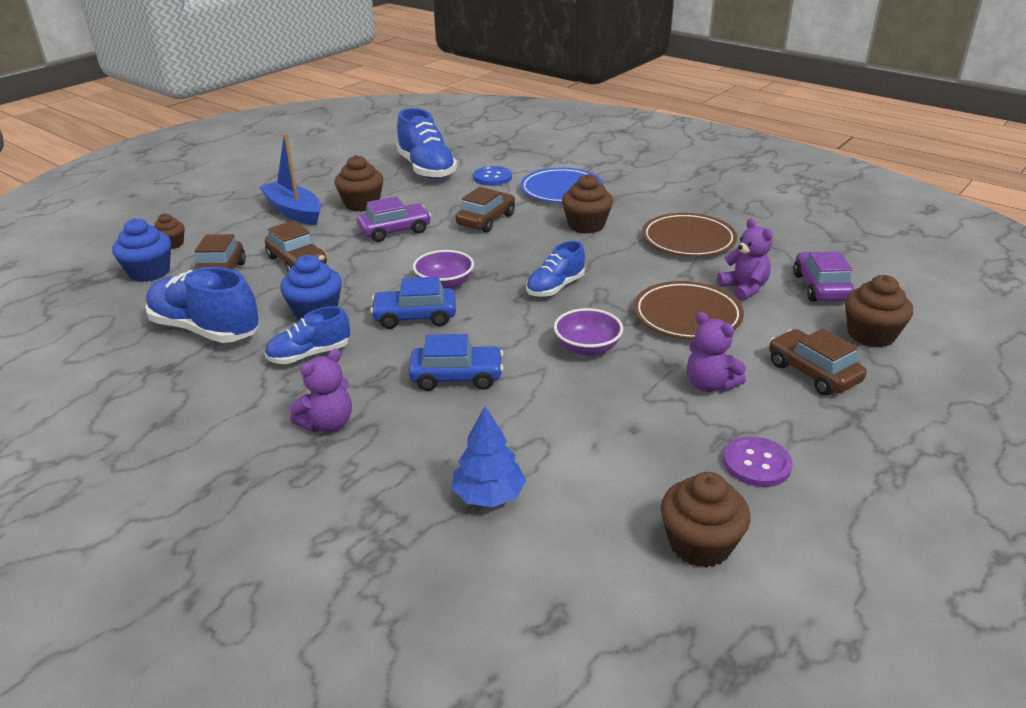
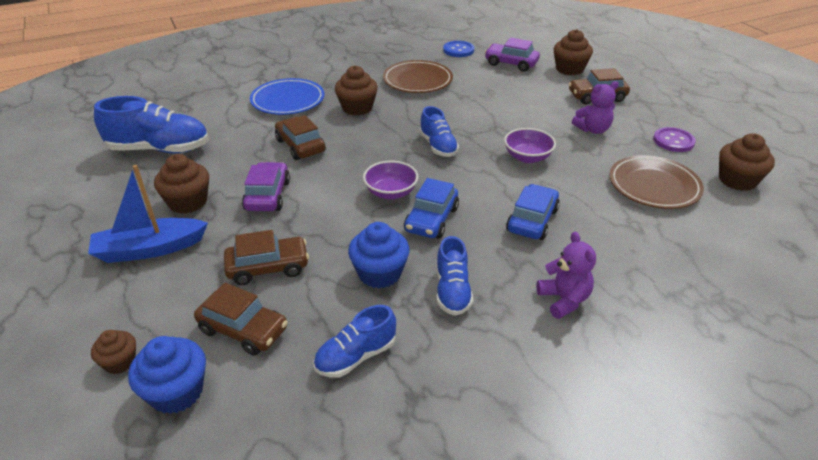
camera: 65 degrees left, 5 degrees up
blue shoe [145,267,260,343] -> blue shoe [313,305,396,378], size x0.60
blue tree [452,406,526,507] -> none
blue button [473,166,512,186] -> blue button moved to [443,41,474,57]
brown plate [634,281,744,340] -> brown plate moved to [609,155,704,209]
purple teddy bear [717,219,773,301] -> none

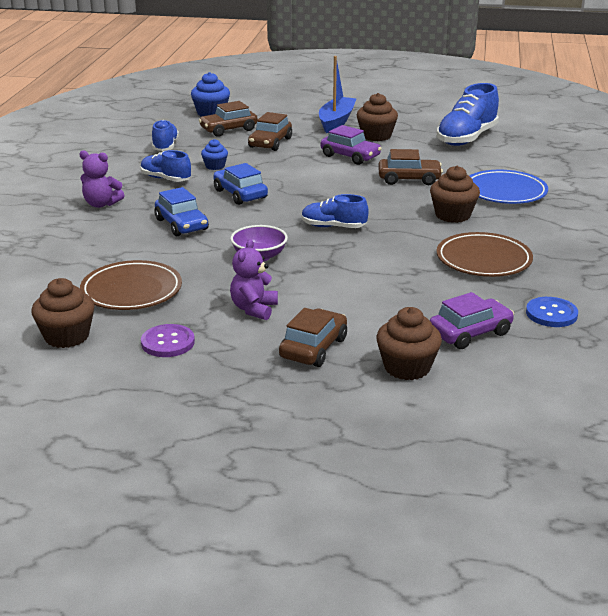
camera: 125 degrees right, 10 degrees down
brown cupcake [91,330,136,374] -> none
blue cupcake [348,222,409,289] -> blue cupcake [201,139,228,170], size x0.61
purple bowl [363,161,418,200] -> none

